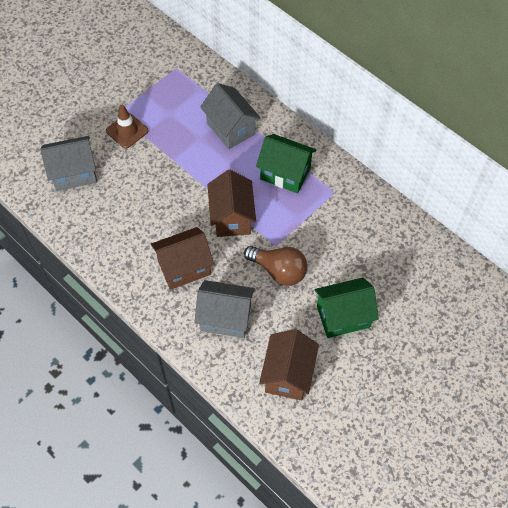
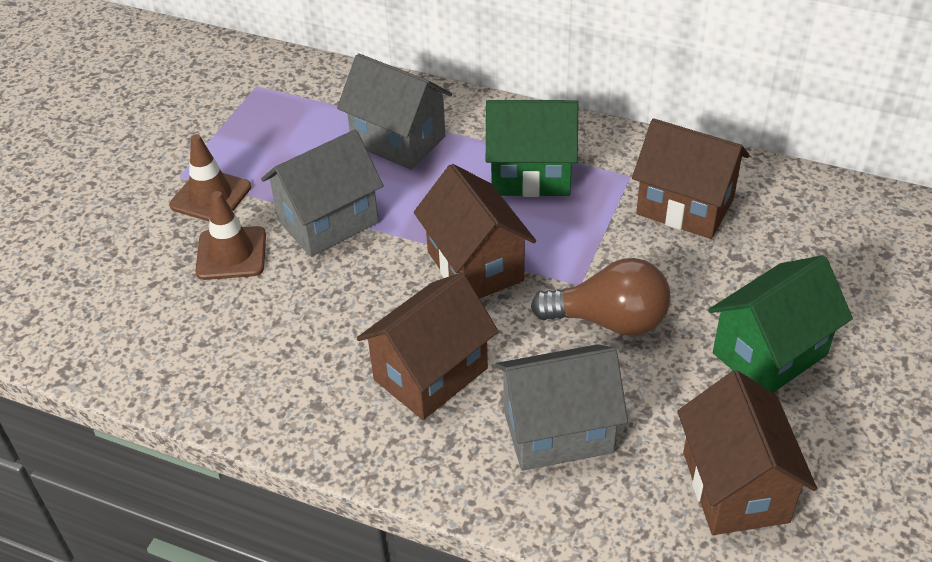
camera: 20 degrees left, 15 degrees down
grey house [40,136,97,191] -> grey house moved to [261,130,384,257]
none -> brown traffic cone [195,191,266,280]
none -> brown house [632,119,750,239]

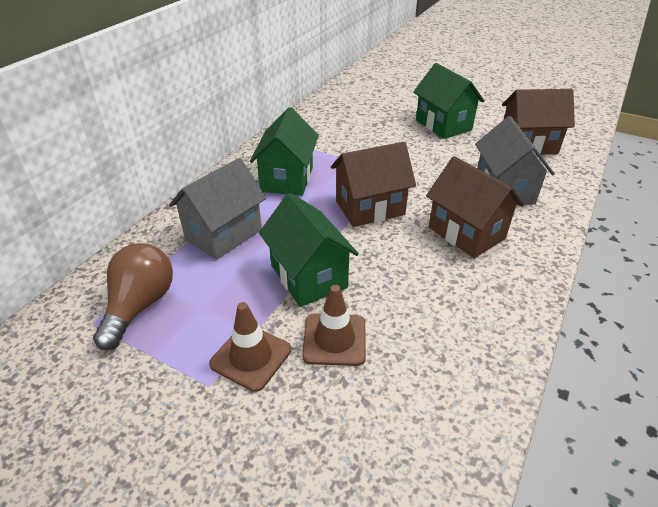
camera: 85 degrees left, 5 degrees down
grey house [261,130,384,257] -> green house [259,193,359,307]
brown light bulb [531,258,670,336] -> brown light bulb moved to [93,243,173,350]
brown house [632,119,750,239] -> none

